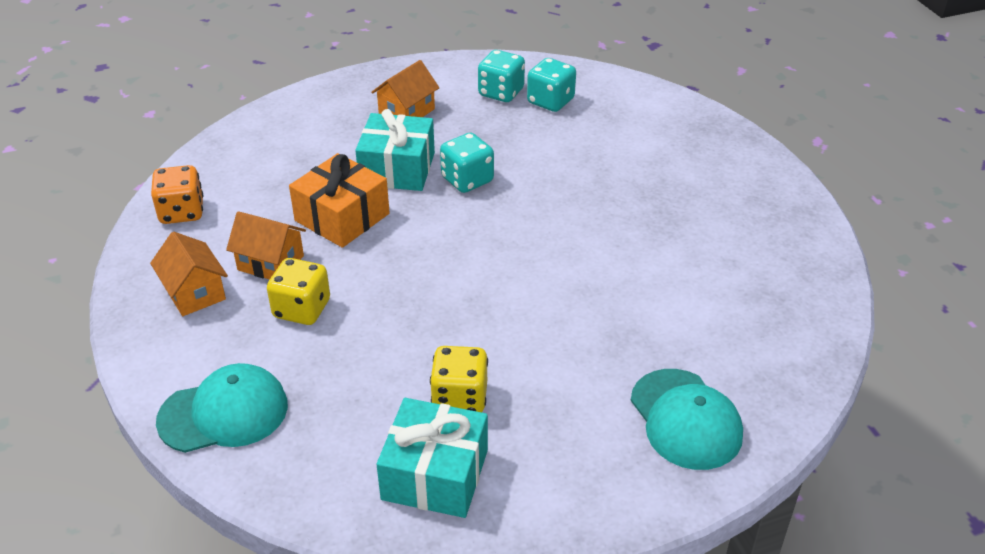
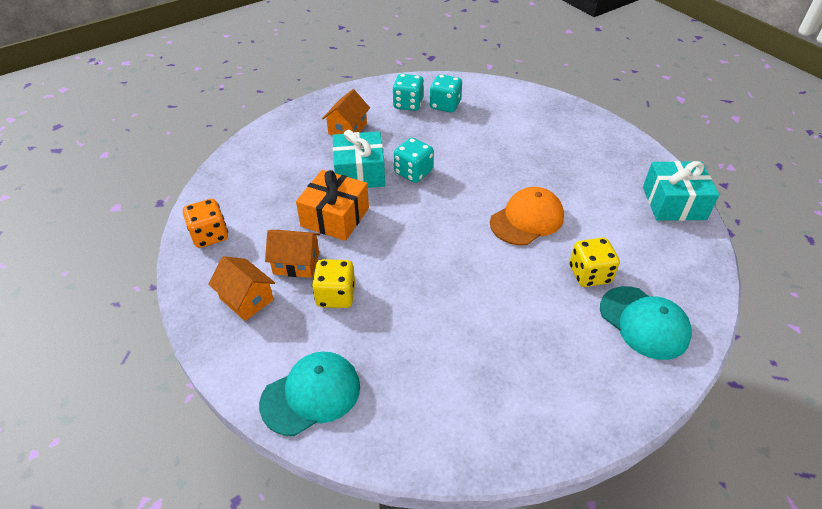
camera: 15 degrees left, 5 degrees up
turquoise gift [376,398,488,518] -> turquoise gift moved to [643,161,719,221]
yellow dice [430,346,488,412] -> yellow dice moved to [570,237,620,287]
none -> orange cap [490,187,564,245]

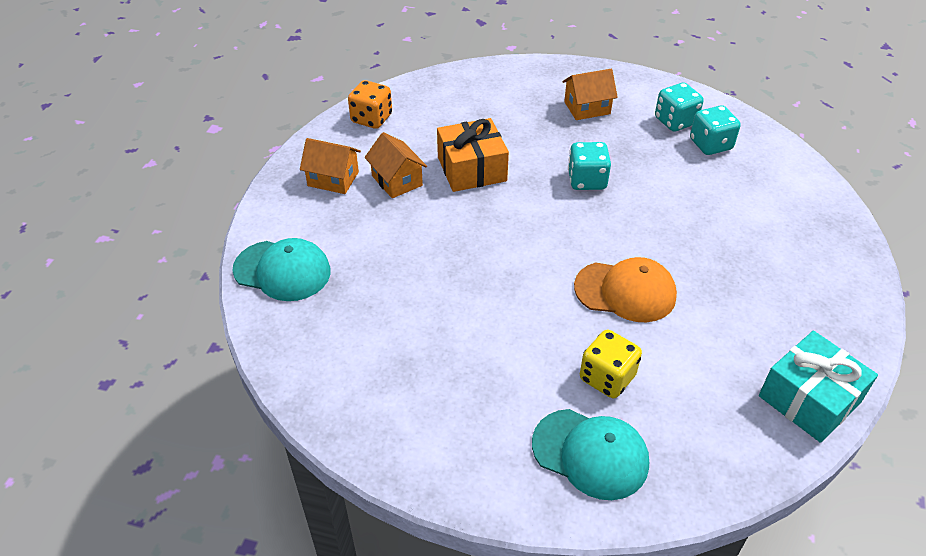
camera: 50 degrees right, 0 degrees up
orange house [208,256,275,321] -> orange house turned 75 degrees counterclockwise [300,138,361,194]
yellow dice [312,259,355,308] -> none
turquoise gift [333,130,385,188] -> none
turquoise cap [600,286,692,360] -> turquoise cap turned 75 degrees counterclockwise [532,409,649,500]

